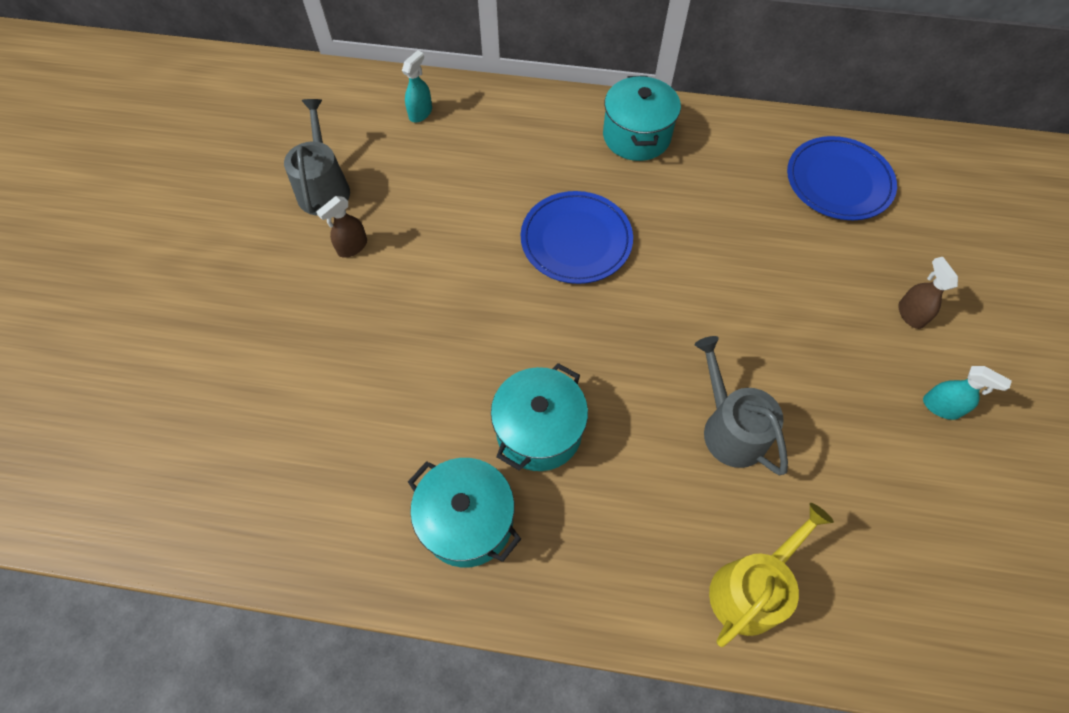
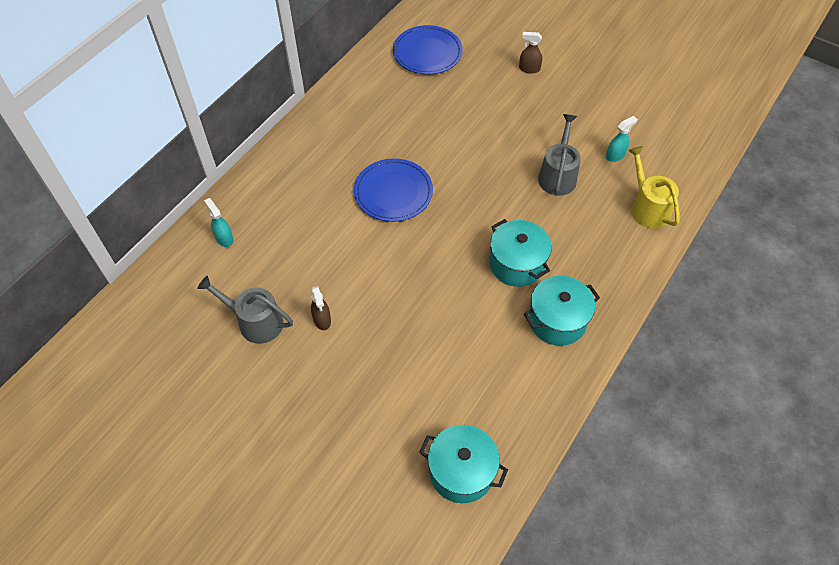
camera: 65 degrees left, 5 degrees down
turquoise pot [603,76,681,161] -> turquoise pot moved to [419,425,508,503]
grey watering can [695,336,788,475] -> grey watering can turned 105 degrees clockwise [538,114,581,196]
turquoise spray bottle [923,366,1012,420] -> turquoise spray bottle moved to [606,116,637,162]

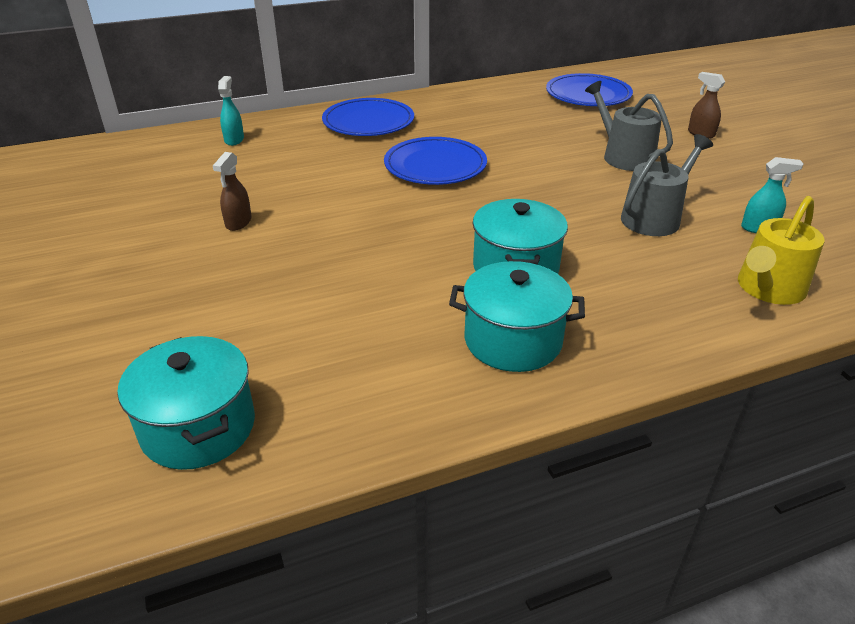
camera: 35 degrees right, 20 degrees down
grey watering can [197,276,293,344] -> grey watering can moved to [585,81,673,171]
yellow watering can [628,146,680,229] -> yellow watering can turned 150 degrees counterclockwise [738,196,825,305]
none -> blue plate [322,98,414,136]

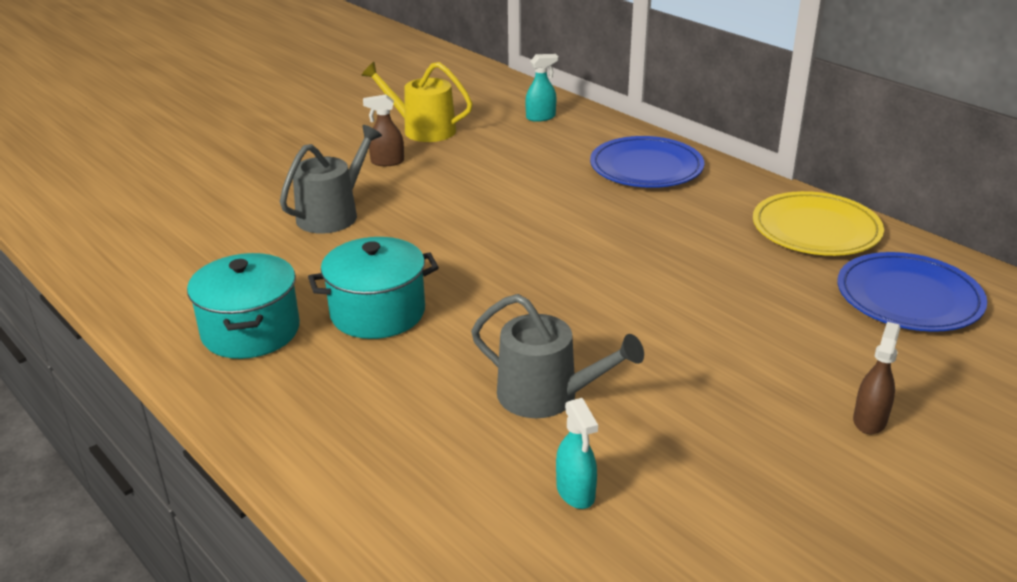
camera: 70 degrees right, 5 degrees down
turquoise pot [117,336,255,470] -> none
blue plate [384,137,487,185] -> none
grey watering can [585,81,673,171] -> grey watering can moved to [280,125,382,234]
yellow watering can [738,196,825,305] -> yellow watering can moved to [361,62,473,142]
none -> yellow plate [753,191,884,256]

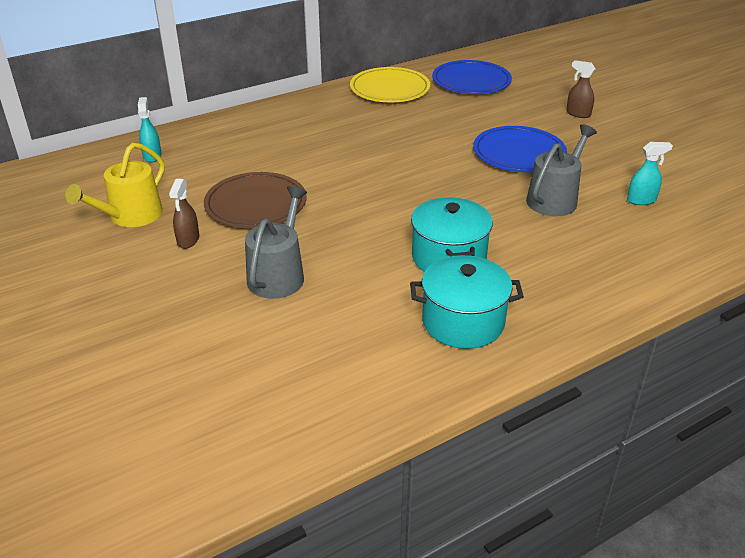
camera: 80 degrees left, 5 degrees up
grey watering can [280,125,382,234] -> grey watering can turned 60 degrees clockwise [245,186,307,299]
blue plate [590,136,704,188] -> blue plate moved to [473,126,567,172]
none -> brown plate [204,172,306,228]

